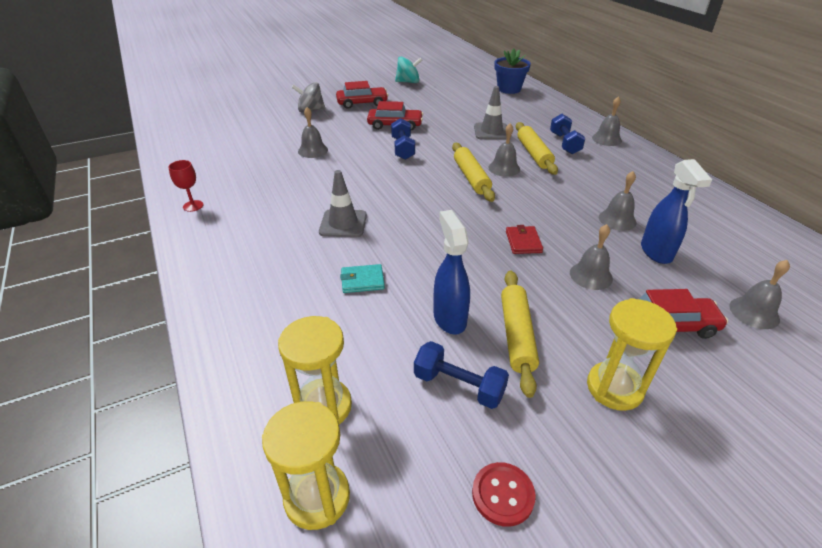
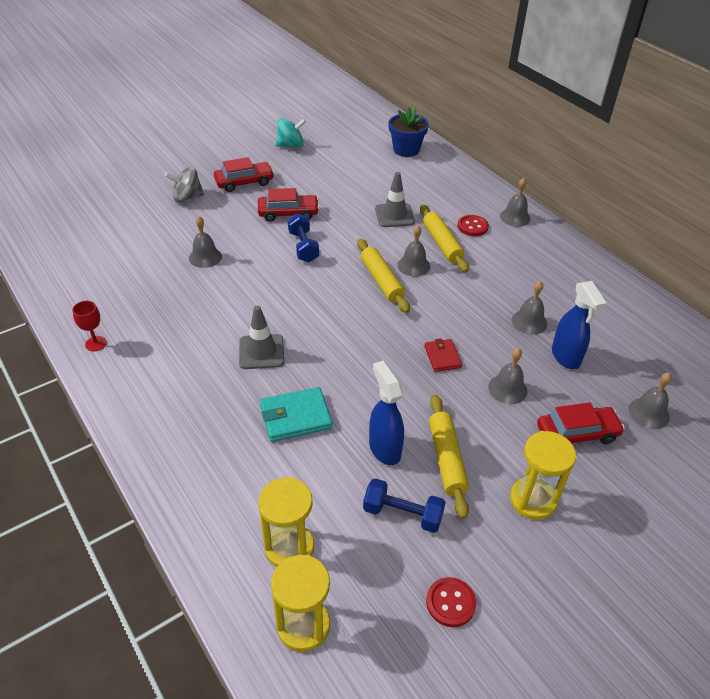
camera: 10 degrees left, 5 degrees up
turquoise wallet [340,264,385,293] -> turquoise wallet [260,387,332,442], size x1.59
blue dumbbell [550,114,585,154] -> red button [458,215,489,236]

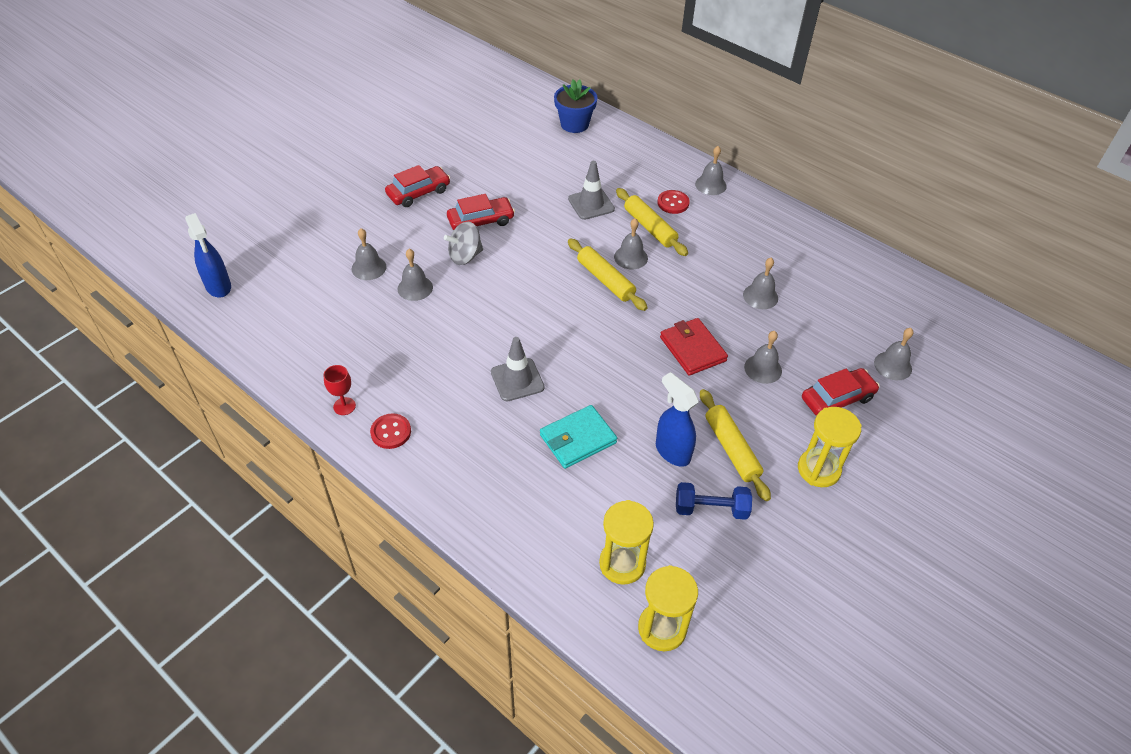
camera: 15 degrees left, 5 degrees up
grey spinning top [165,167,204,202] -> grey spinning top moved to [444,222,483,265]
turquoise spinning top [276,118,306,148] -> none
blue dumbbell [288,213,319,262] -> none
red wallet [424,339,462,372] -> red wallet [660,318,728,376], size x1.59
red button [426,577,476,627] -> red button moved to [370,413,411,449]
blue spray bottle [552,281,607,369] -> blue spray bottle moved to [185,213,231,297]
none -> grey bell [352,228,387,280]

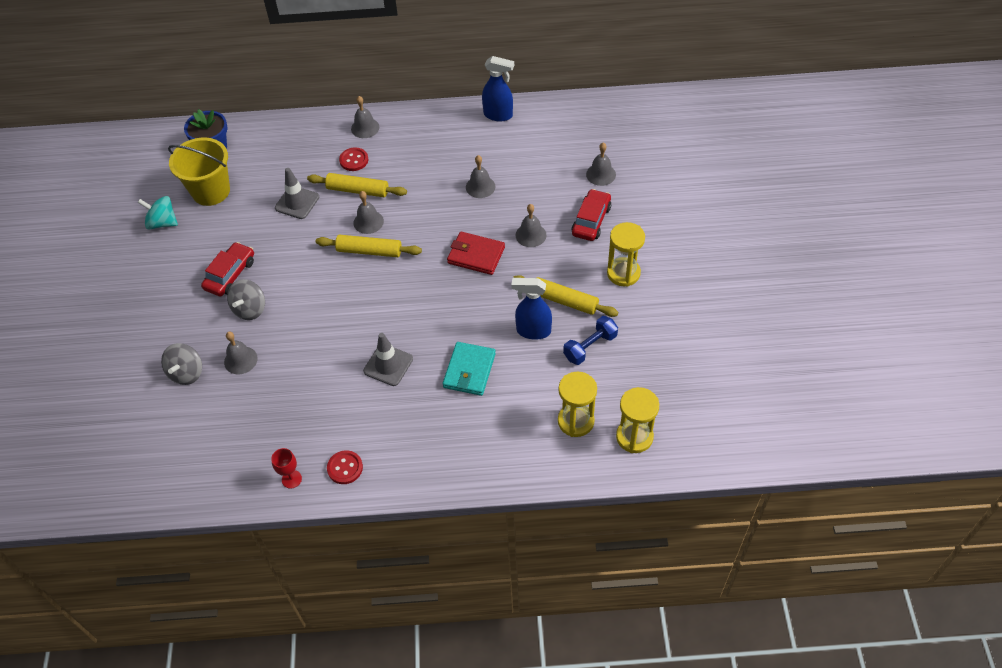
camera: 40 degrees left, 5 degrees up
blue spray bottle [185,213,231,297] -> blue spray bottle moved to [482,56,514,121]
grey bell [352,228,387,280] -> grey spinning top [161,343,202,385]
red car [385,165,450,207] -> none
none -> turquoise spinning top [137,196,178,229]
none -> yellow bucket [168,138,230,206]

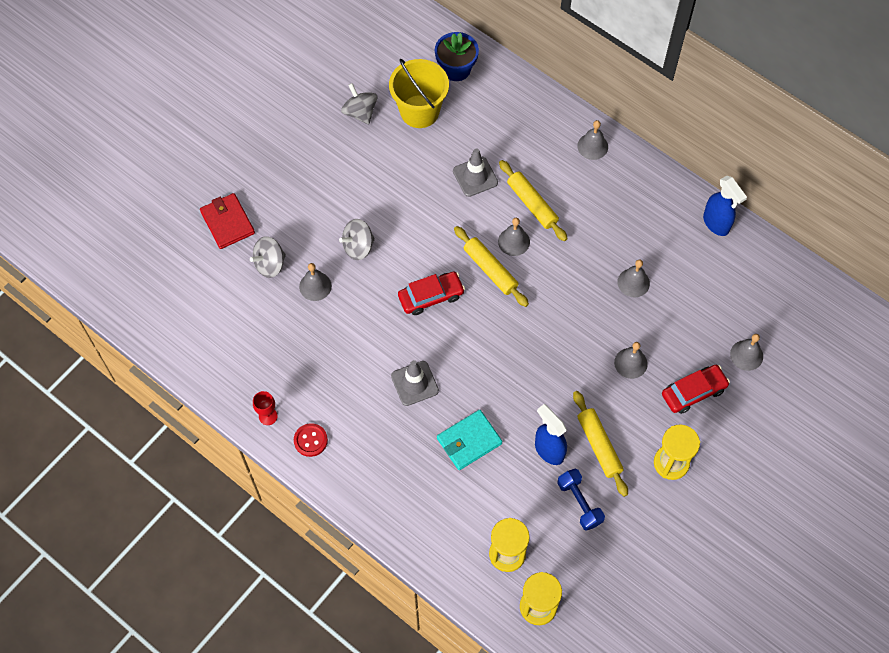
camera: 40 degrees right, 10 degrees up
turquoise spinning top [137,196,178,229] -> grey spinning top [341,83,378,124]
red car [201,242,254,297] -> red car moved to [398,272,465,315]
red button [339,147,368,171] -> none
red wallet [447,231,505,275] -> red wallet moved to [200,193,255,249]
blue dumbbell [563,316,618,365] -> blue dumbbell turned 60 degrees clockwise [557,469,605,531]

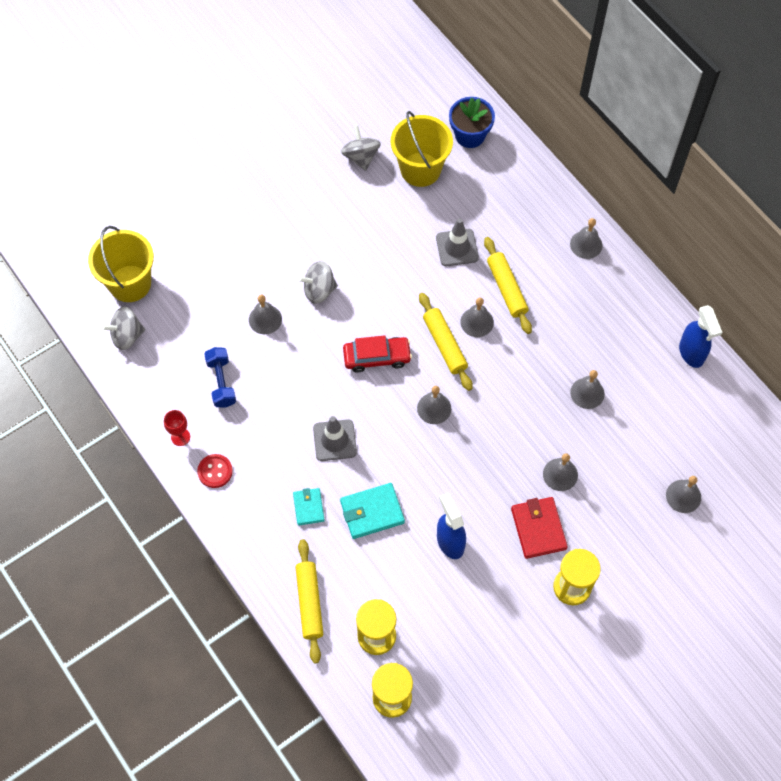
camera: 15 degrees right, 0 degrees up
red wallet [200,193,255,249] -> red wallet moved to [511,497,568,559]
grey spinning top [250,236,286,278] -> grey spinning top moved to [102,307,145,350]
blue dumbbell [557,469,605,531] -> blue dumbbell moved to [204,347,236,408]
yellow rolling pin [573,391,628,497] -> yellow rolling pin moved to [295,539,323,663]
red car [662,365,730,414] -> none
none -> yellow bucket [88,226,154,302]
none -> turquoise wallet [293,488,325,525]
none -> grey bell [417,386,451,424]

